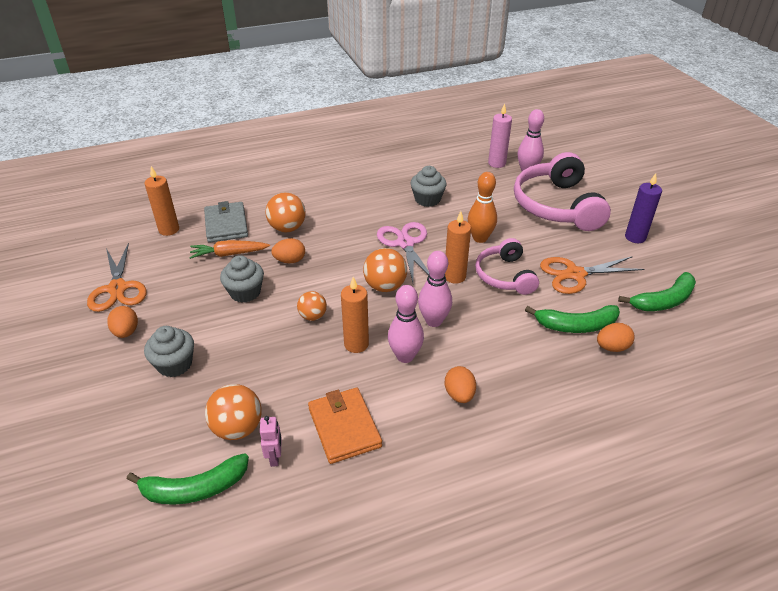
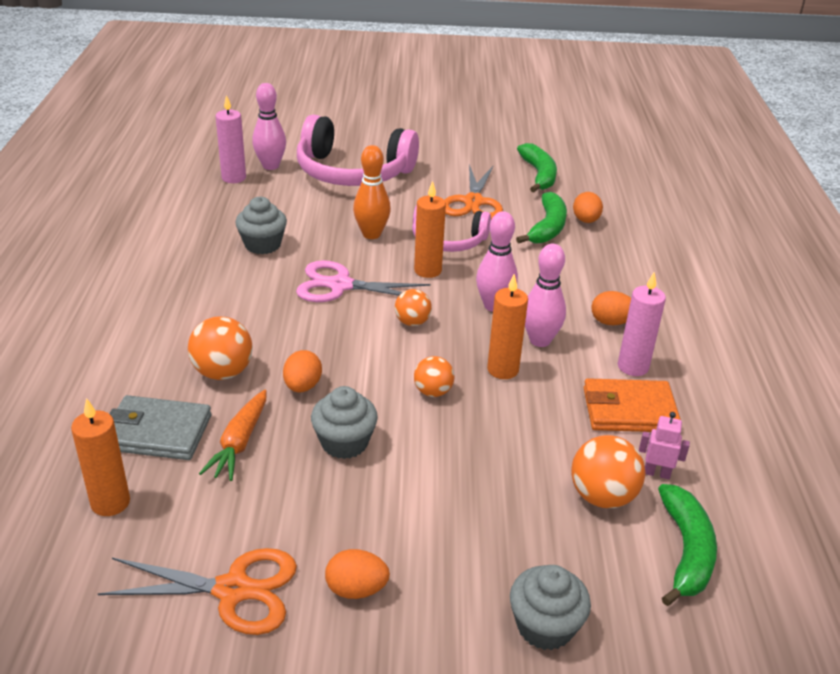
camera: 70 degrees left, 5 degrees down
grey cupcake [144,326,194,377] -> grey cupcake moved to [510,565,591,651]
orange ball [363,248,407,292] -> orange ball [395,289,432,326], size x0.64
purple candle [625,173,662,243] -> none
none -> pink candle [618,272,666,376]

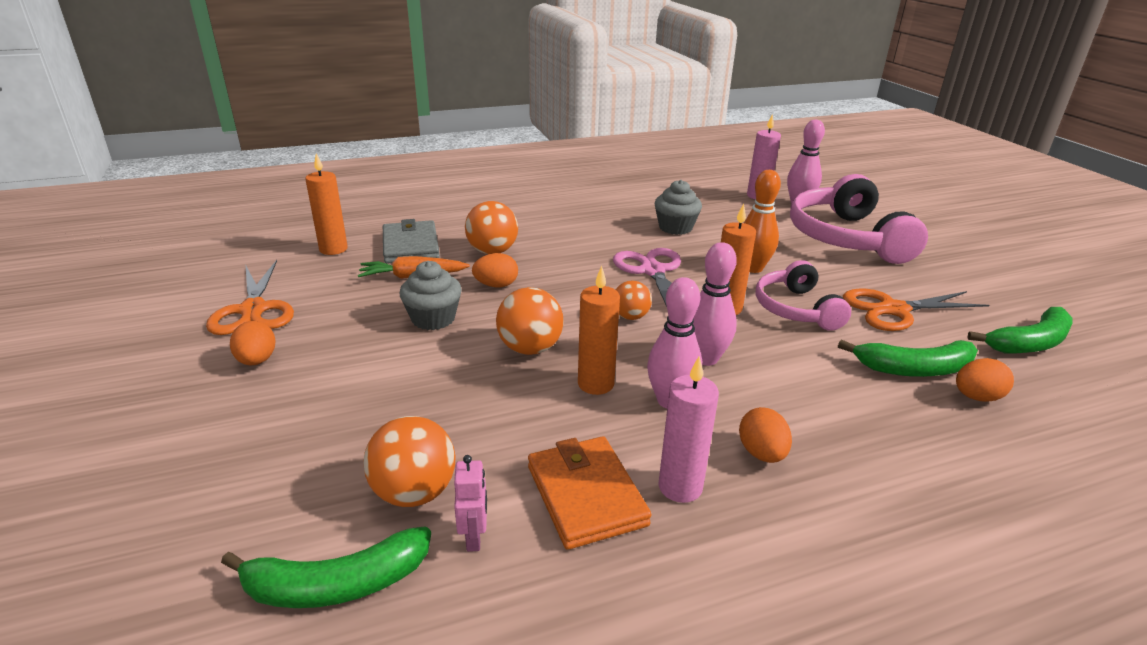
camera: 70 degrees right, 5 degrees down
orange ball [414,356,454,397] -> orange ball [496,287,564,355], size x1.57
grey cupcake [510,565,591,651] -> none

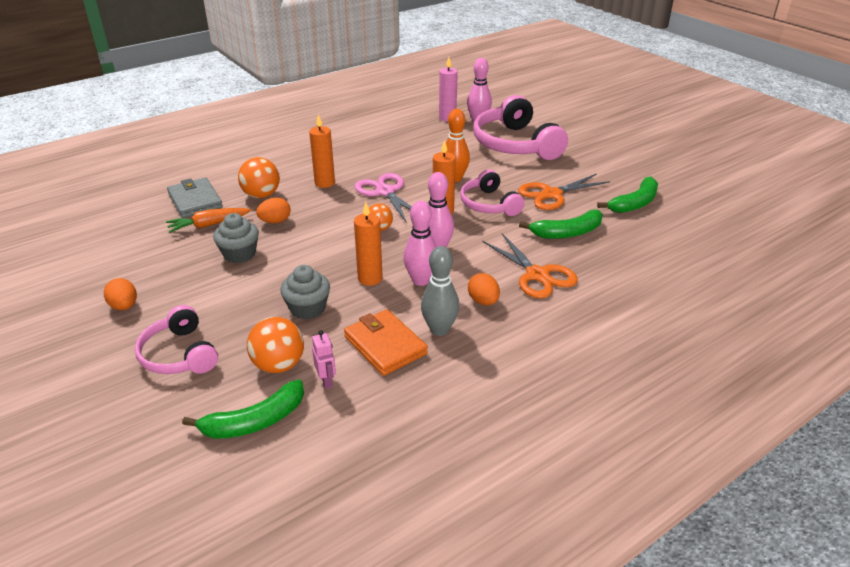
camera: 15 degrees left, 5 degrees up
orange scissors [206,260,294,335] -> orange scissors moved to [483,233,578,298]
orange candle [305,153,348,255] -> orange candle moved to [309,114,335,188]
orange ball [496,287,564,355] -> none
grey cupcake [655,180,702,235] -> grey cupcake moved to [281,265,330,320]
pink candle [658,356,719,503] -> grey bowling pin [421,246,460,336]
orange egg [956,358,1014,402] -> none
none -> pink headphones [135,305,218,374]

